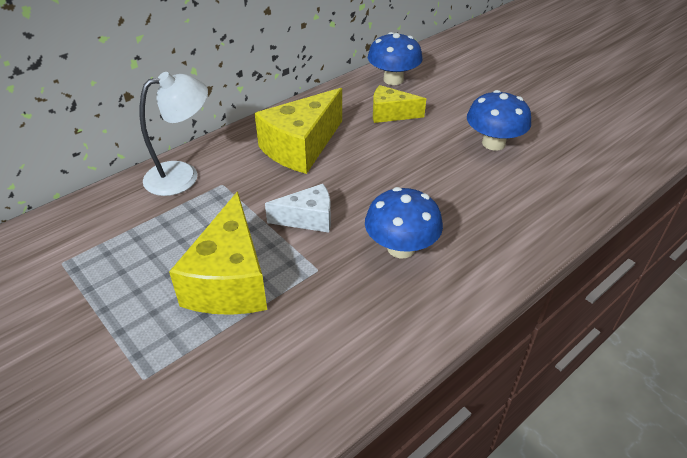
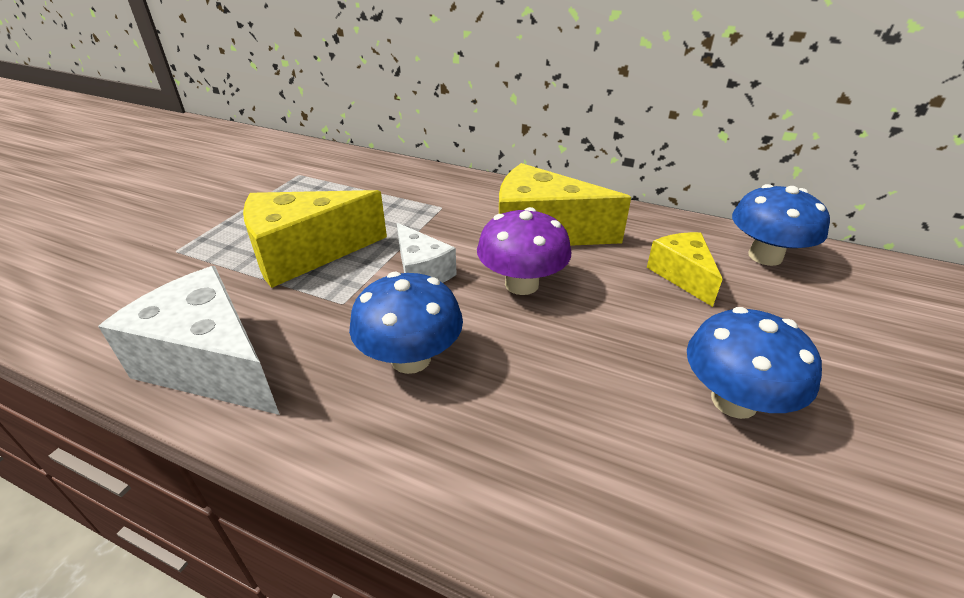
camera: 65 degrees right, 5 degrees down
white lamp [140,72,208,196] -> none
none -> white cheese [98,266,280,415]
none -> purple mushroom [477,207,571,295]

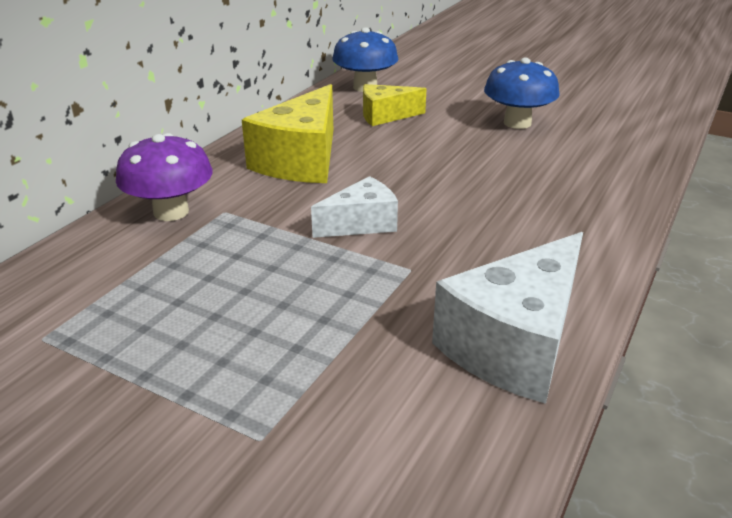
camera: 85 degrees left, 5 degrees down
yellow cheese [243,190,387,288] -> none
blue mushroom [349,272,463,374] -> none
purple mushroom [477,207,571,295] -> purple mushroom moved to [116,133,213,221]

